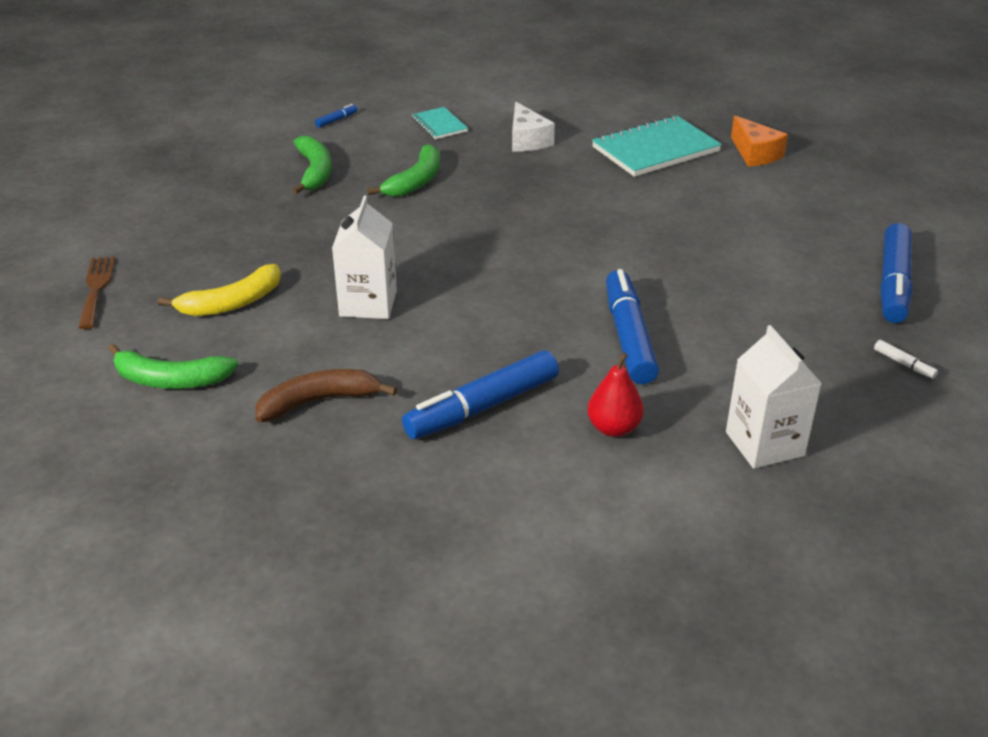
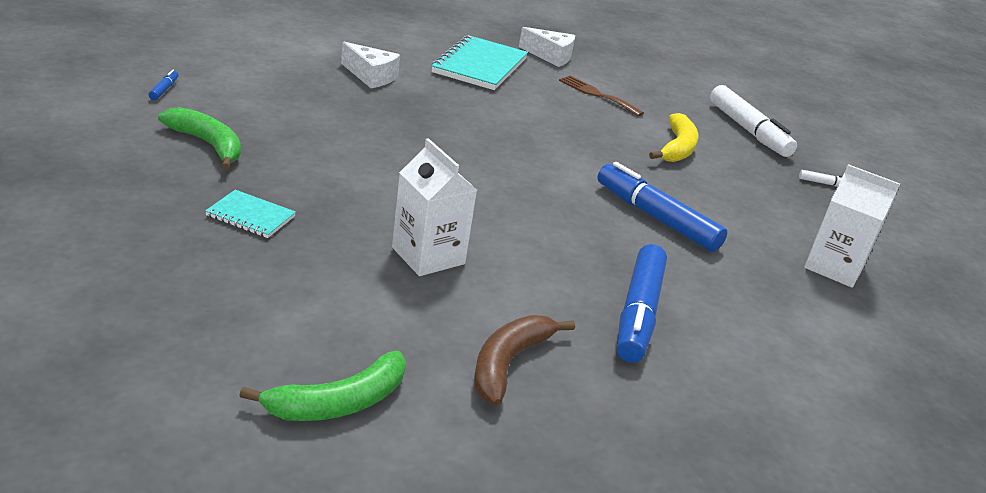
camera: 45 degrees left, 5 degrees down
brown fork [78,256,115,329] -> brown fork moved to [559,75,644,116]
yellow banana [158,264,281,316] -> yellow banana moved to [649,113,698,162]
green banana [367,144,440,197] -> none
turquoise notebook [412,107,468,139] -> turquoise notebook moved to [205,190,296,238]
red pear [587,353,644,437] -> none
orange cheese [731,115,788,167] -> white cheese [519,27,575,67]
blue marker [880,223,913,323] -> white marker [710,85,797,157]

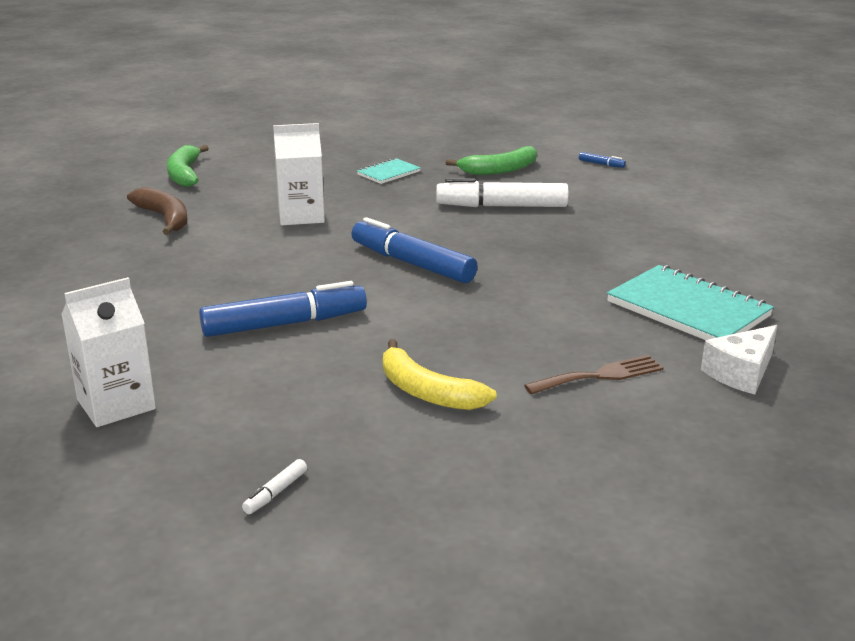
camera: 120 degrees right, 5 degrees down
white cheese [341,42,400,88] -> none
blue marker [617,244,667,363] -> blue marker moved to [351,217,478,284]
white marker [710,85,797,157] -> white marker moved to [436,178,569,207]

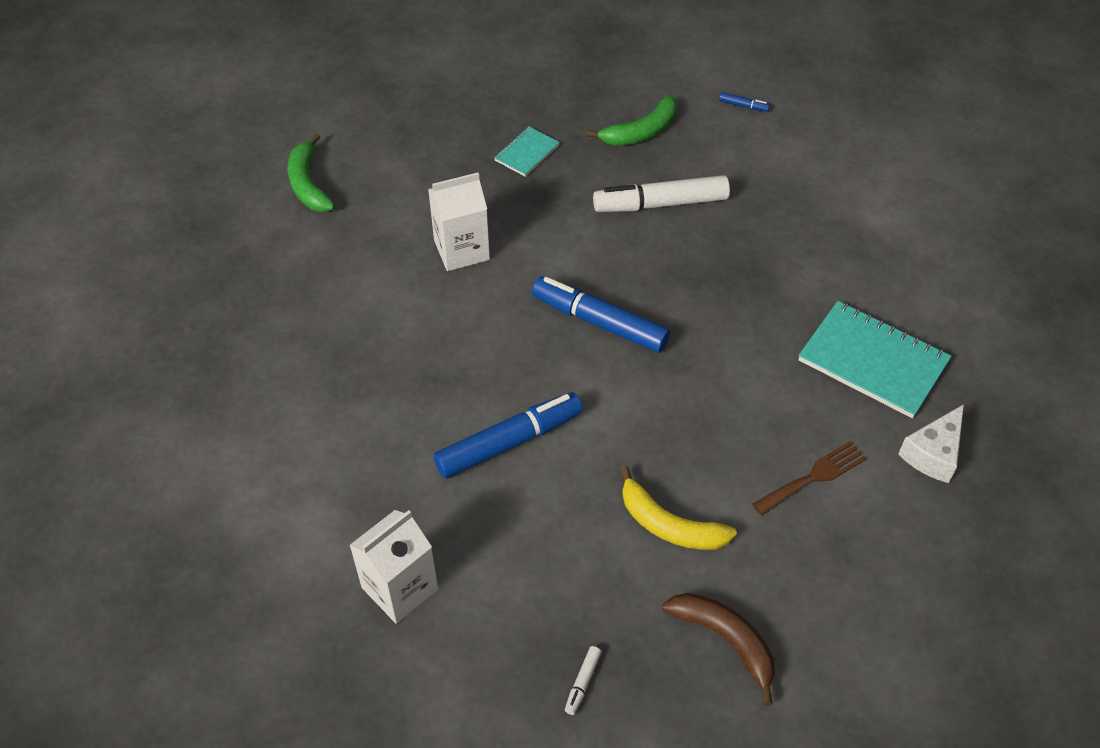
camera: 10 degrees left, 25 degrees up
brown banana [127,187,188,235] -> brown banana moved to [662,593,775,706]

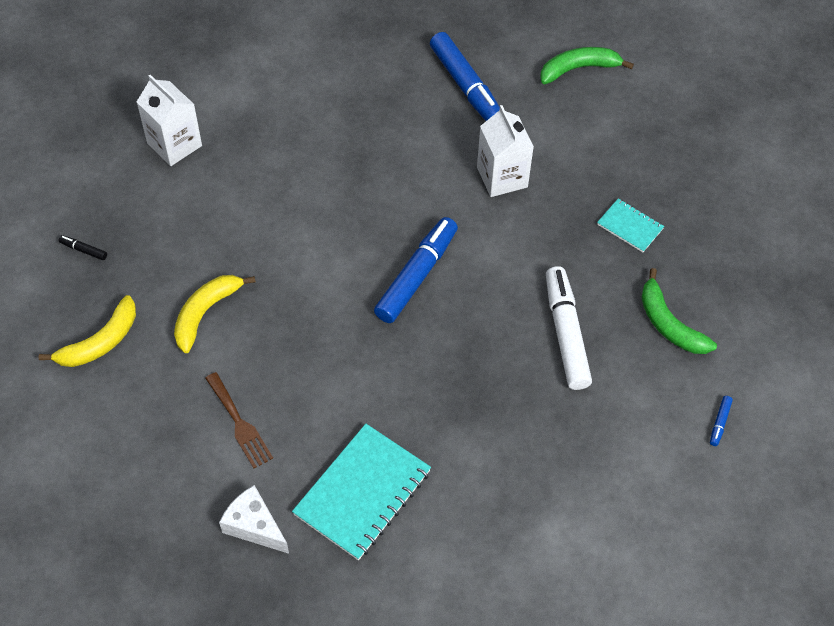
camera: 90 degrees right, 5 degrees up
blue marker [433,392,583,479] -> blue marker moved to [430,32,500,121]
white marker [565,646,602,715] -> black marker [58,235,107,260]
brown banana [662,593,775,706] -> yellow banana [38,295,136,367]

